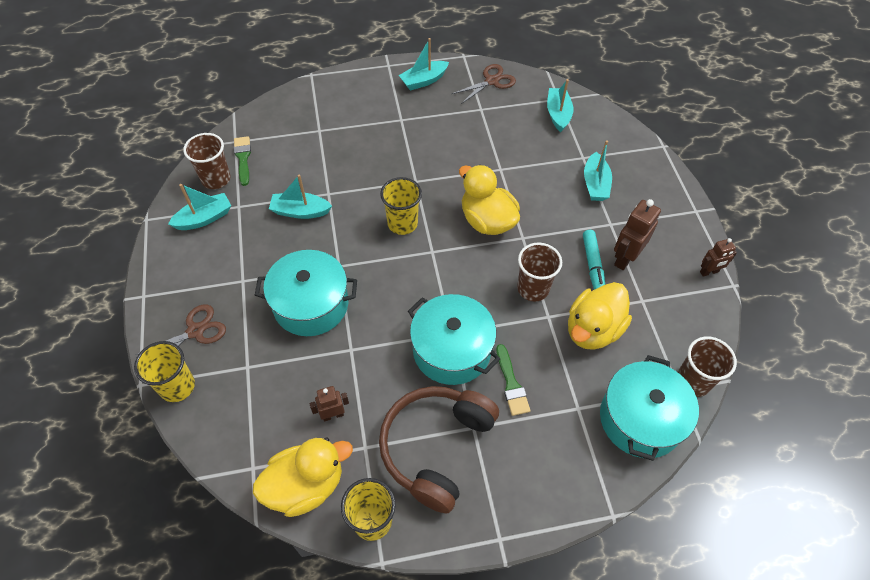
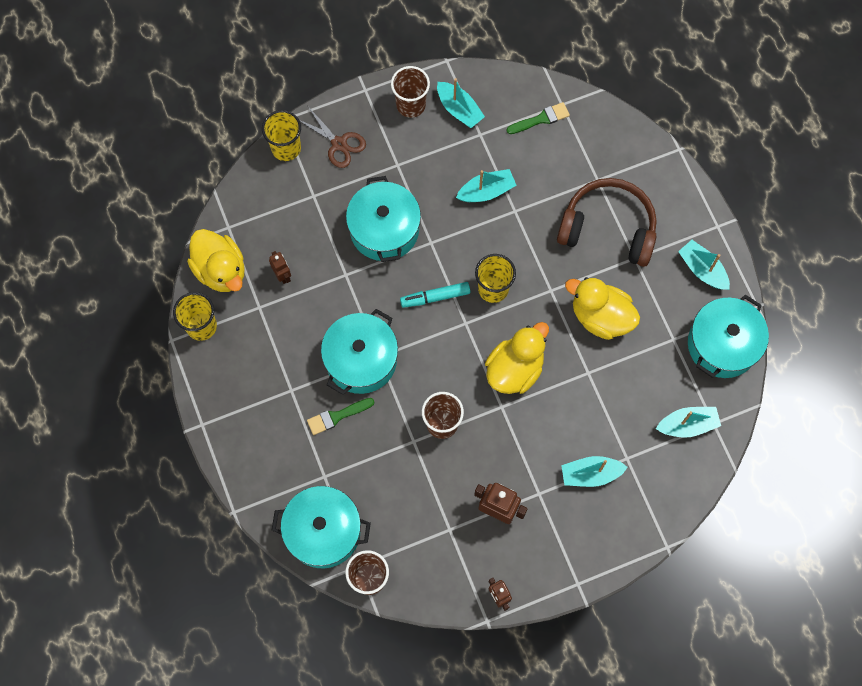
camera: 80 degrees right, 15 degrees up
brown cup [183,133,231,189] -> brown cup moved to [391,66,430,118]
turquoise boat [269,174,332,219] -> turquoise boat turned 75 degrees clockwise [456,169,517,202]
brown headphones [379,386,499,513] -> brown headphones moved to [557,178,657,267]
brown scissors [452,64,516,104] -> turquoise pot [688,295,769,378]
yellow duck [568,282,632,350] -> yellow duck moved to [565,277,640,340]
turquoise marker [583,230,605,290] -> turquoise marker moved to [400,282,471,308]

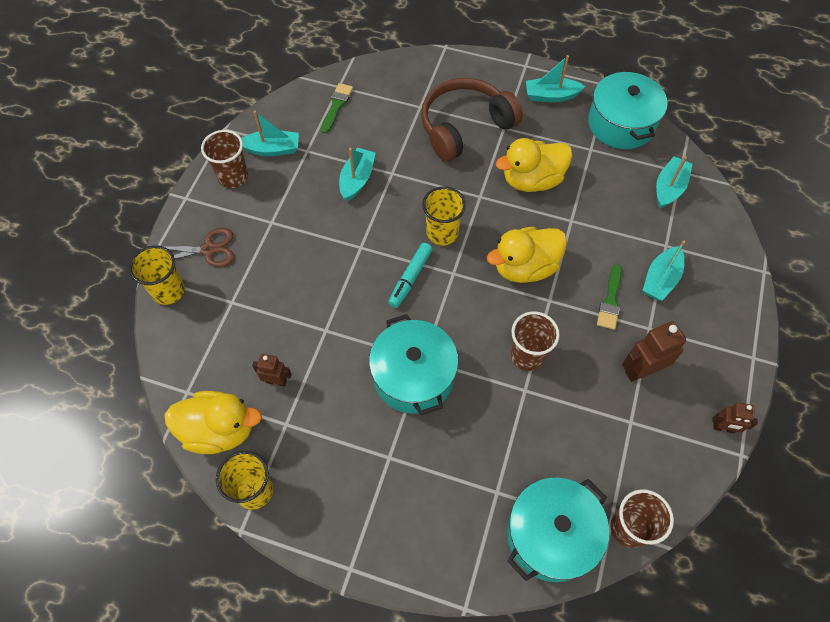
camera: 50 degrees left, 10 degrees down
green brush [307,398,375,435] -> green brush moved to [597,264,622,330]
turquoise pot [346,176,421,262] -> none
yellow duck [485,322,549,394] -> yellow duck turned 105 degrees counterclockwise [487,226,567,283]

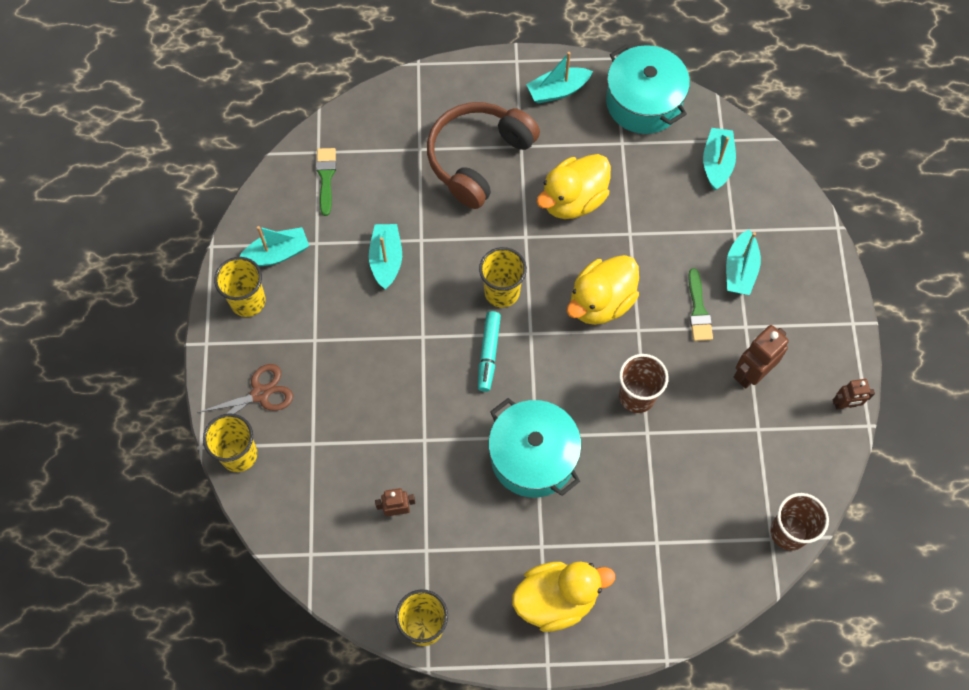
camera: 20 degrees left, 5 degrees up
yellow duck [164,391,262,454] -> yellow duck moved to [512,562,615,632]
brown cup [201,130,248,188] -> yellow cup [214,257,266,317]
turquoise pot [507,477,609,582] -> none

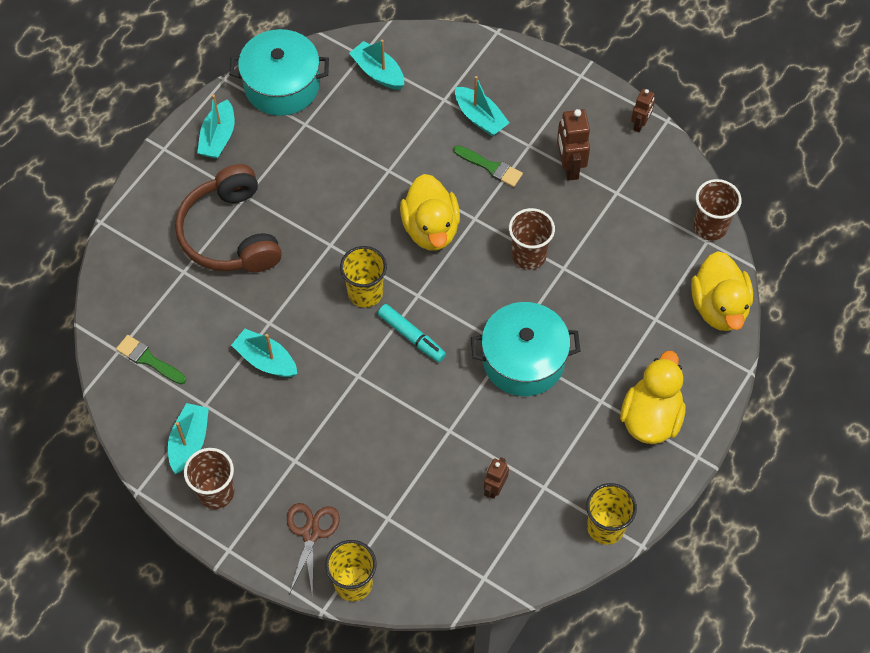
camera: 55 degrees left, 5 degrees down
yellow cup [214,257,266,317] -> brown cup [184,448,235,509]
yellow duck [537,154,611,219] -> yellow duck moved to [691,251,753,331]

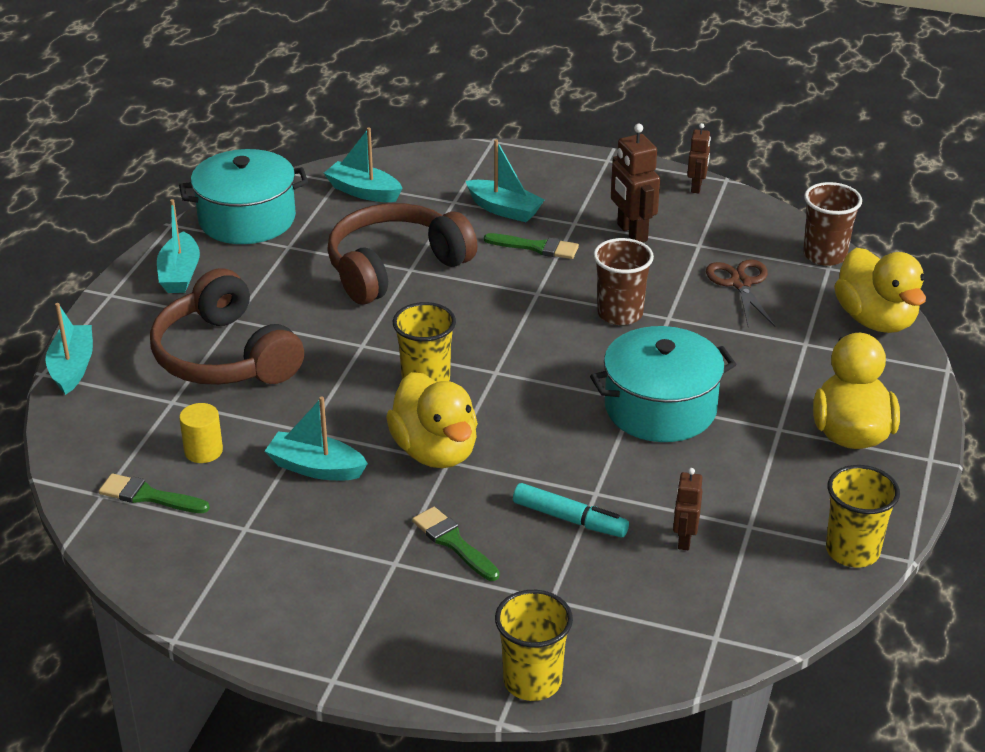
camera: 15 degrees left, 25 degrees down
turquoise boat [168,403,209,474] -> turquoise boat moved to [45,303,93,395]
brown cup [184,448,235,509] -> none
brown scissors [287,503,340,597] -> brown scissors moved to [706,259,775,327]
turquoise marker [378,304,446,362] -> turquoise marker moved to [513,483,629,537]
yellow duck [400,174,460,251] -> yellow duck moved to [386,372,478,468]
none -> yellow cylinder [179,403,223,463]
none -> brown headphones [327,203,477,305]
none -> green brush [412,507,500,581]

